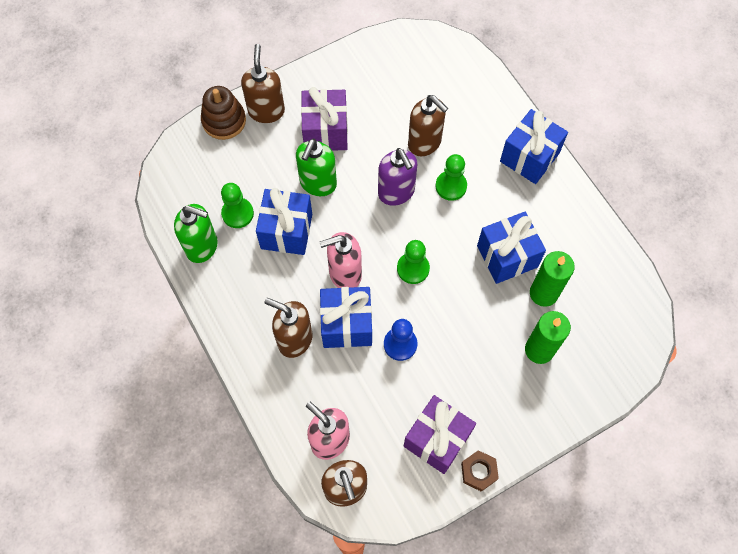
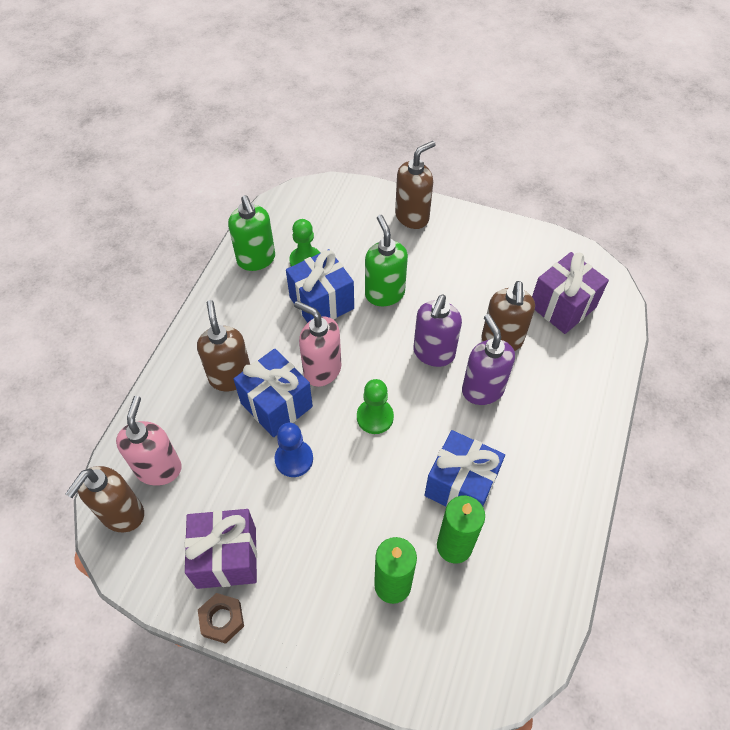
camera: 50 degrees right, 10 degrees down
brown stacking toy [201,86,246,140] -> none
green soap dispenser [296,139,337,196] -> green soap dispenser turned 90 degrees clockwise [365,215,408,306]
purple gift [301,87,348,151] -> purple gift moved to [532,252,609,334]
green pawn [435,154,467,201] -> purple soap dispenser [462,314,515,405]
blue gift [500,109,568,184] -> none

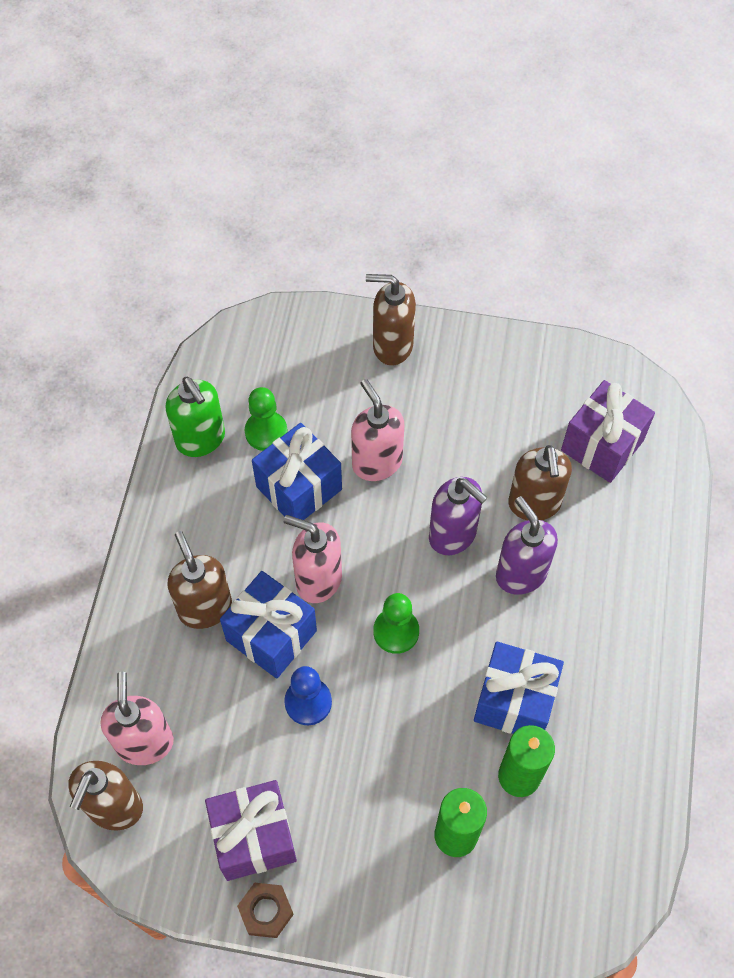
camera: 10 degrees left, 5 degrees up
green soap dispenser [365,215,408,306] -> pink soap dispenser [351,379,404,481]
brown soap dispenser [395,141,436,229] -> brown soap dispenser turned 120 degrees counterclockwise [366,274,416,365]
purple soap dispenser [413,295,462,367] -> purple soap dispenser turned 60 degrees counterclockwise [429,477,488,555]

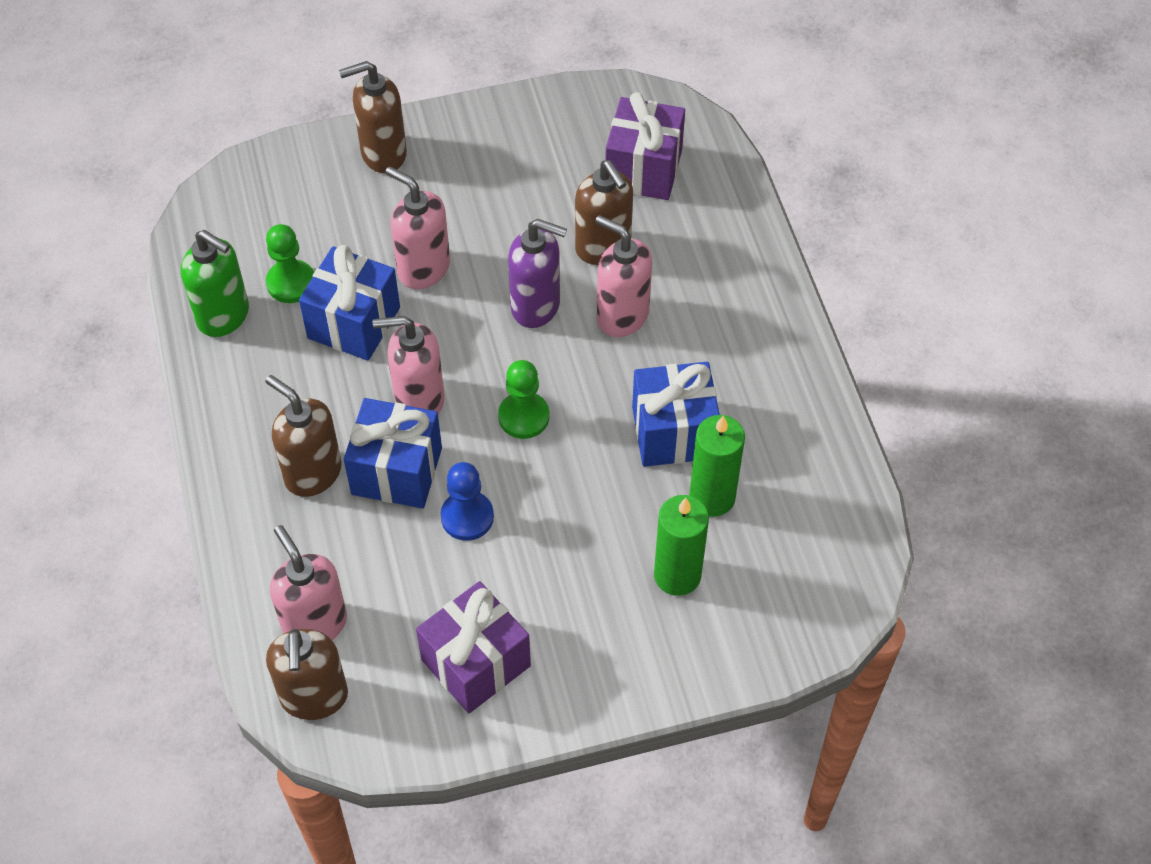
camera: 25 degrees left, 5 degrees down
brown nut [237,883,294,938] -> none
purple soap dispenser [496,496,558,595] -> pink soap dispenser [595,215,652,337]

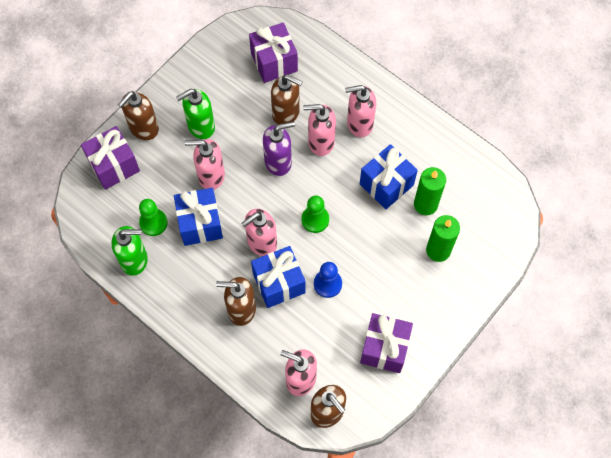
camera: 35 degrees left, 10 degrees up
none -> purple gift [81,126,140,190]
none -> green soap dispenser [176,89,215,139]
none -> pink soap dispenser [345,85,376,137]

